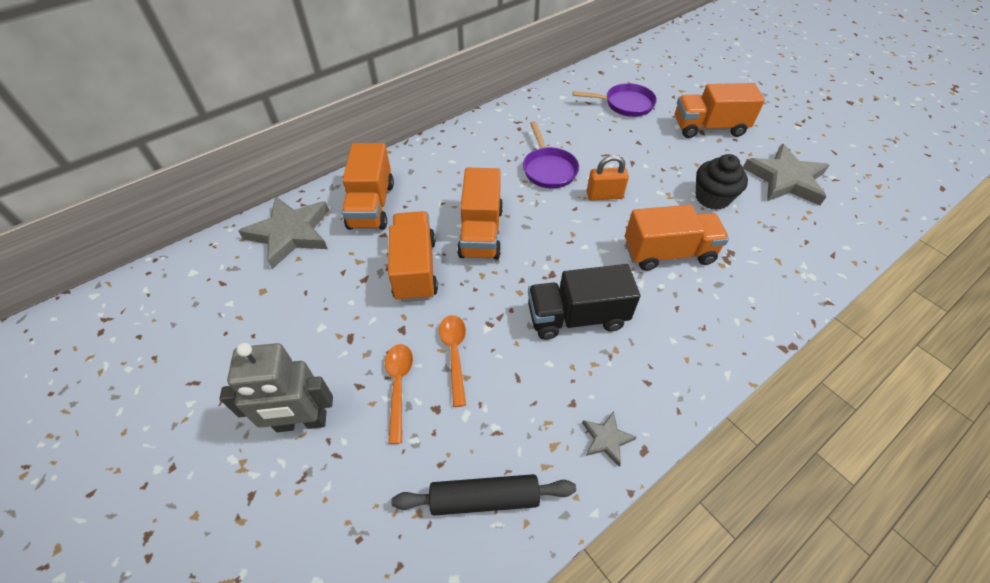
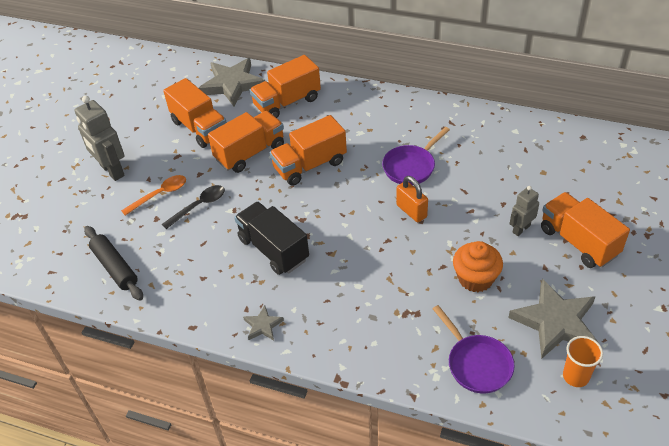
camera: 60 degrees right, 5 degrees down
orange spoon [439,315,466,407] -> black spoon [162,185,225,229]
purple pan [573,83,657,117] -> purple pan moved to [433,305,515,393]
grey star [582,411,637,467] -> grey star moved to [243,305,284,340]
orange truck [625,205,729,271] -> orange truck moved to [163,78,227,148]
black cupcake [696,154,748,210] -> orange cupcake [453,241,503,292]
none -> grey robot [510,186,539,236]
none -> orange cup [563,336,603,387]

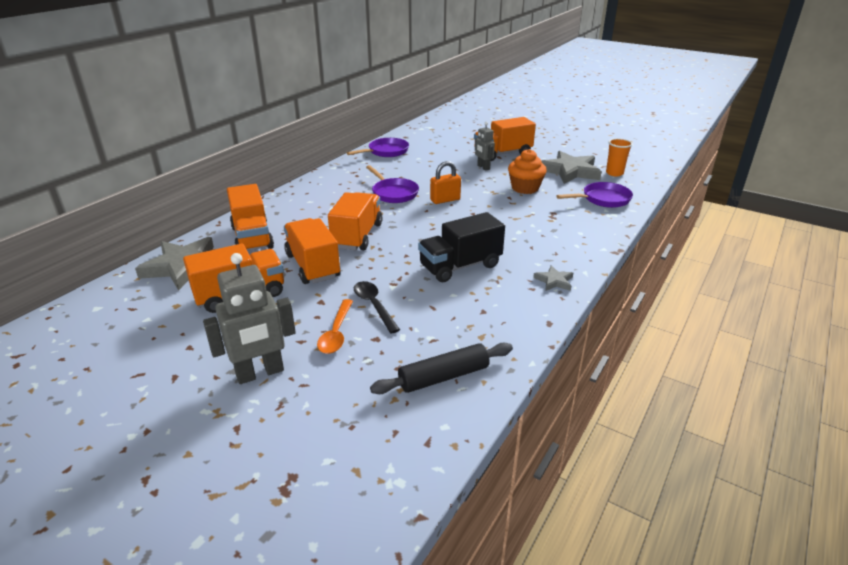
camera: 80 degrees left, 15 degrees down
orange spoon [121,175,186,216] -> orange spoon turned 150 degrees counterclockwise [317,299,353,354]
orange truck [270,115,347,186] -> orange truck turned 150 degrees counterclockwise [328,192,383,250]
none -> purple pan [347,138,409,157]

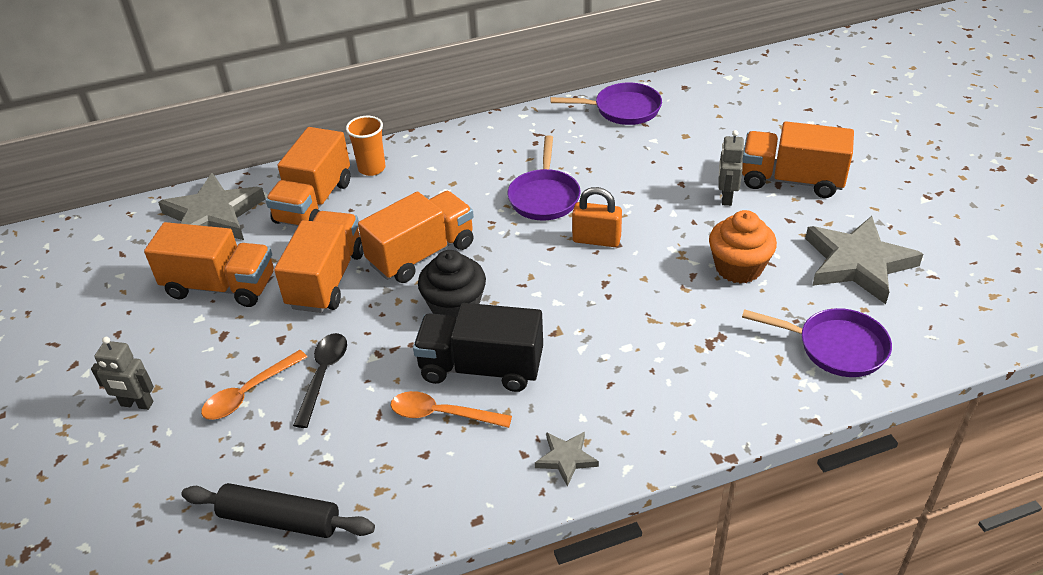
camera: 40 degrees right, 10 degrees up
grey robot [203,253,296,384] -> grey robot [91,337,154,410], size x0.58
orange cup [606,138,633,176] -> orange cup moved to [346,116,386,176]
none -> orange spoon [391,391,512,428]
none -> black cupcake [418,250,486,317]

